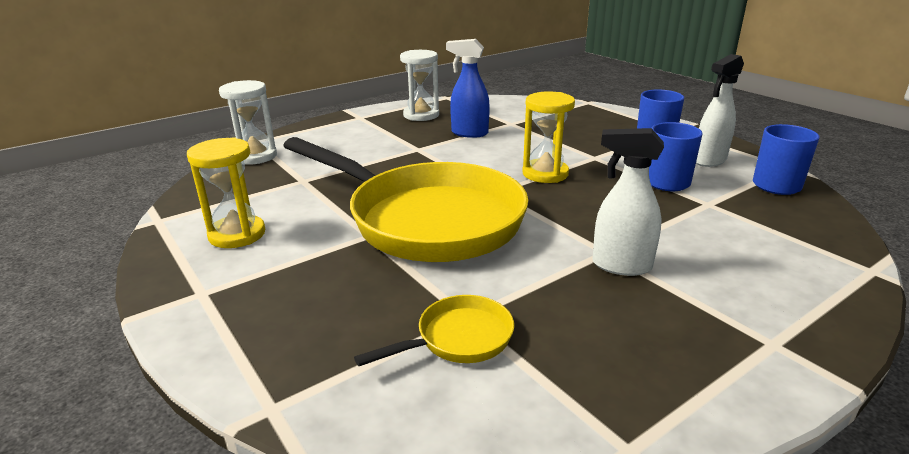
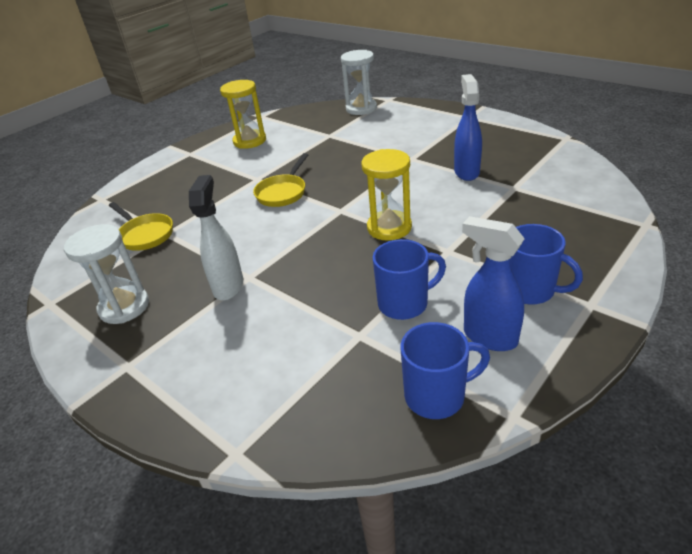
camera: 80 degrees right, 10 degrees up
yellow pan [283,137,528,262] -> yellow pan [253,153,308,207], size x0.41
white hourglass [400,50,439,121] -> white hourglass moved to [64,224,149,324]
white spray bottle [696,54,744,167] -> blue spray bottle [462,216,525,351]

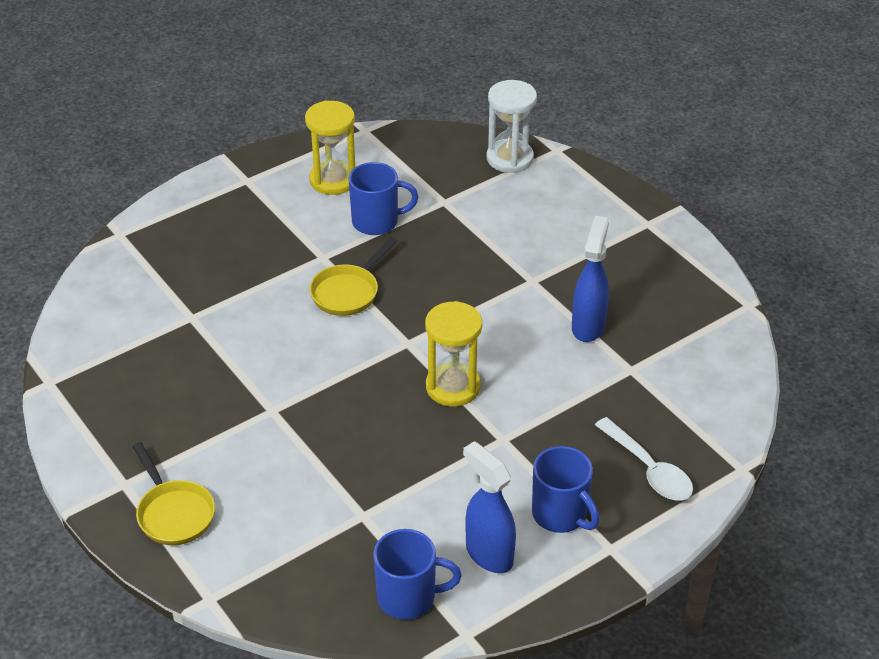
camera: 10 degrees right, 5 degrees up
white hourglass [64,224,149,324] -> none
yellow pan [109,202,173,251] -> yellow pan moved to [132,442,215,545]
white spray bottle [189,175,243,301] -> none
blue mug [373,239,446,320] -> blue mug moved to [348,162,418,235]
none -> white spoon [595,417,693,501]

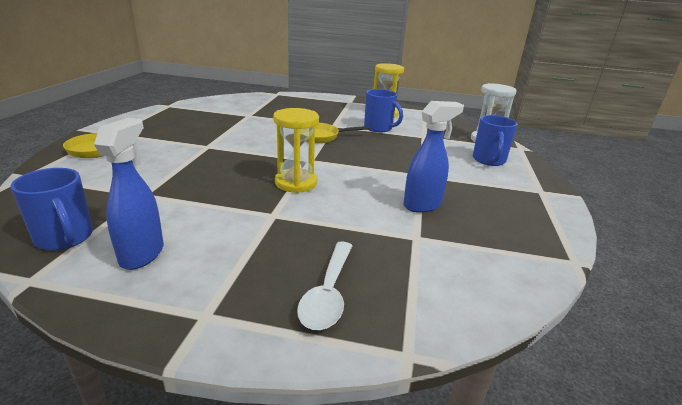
camera: 45 degrees right, 15 degrees down
blue mug [532,446,600,533] -> blue mug moved to [473,115,518,166]

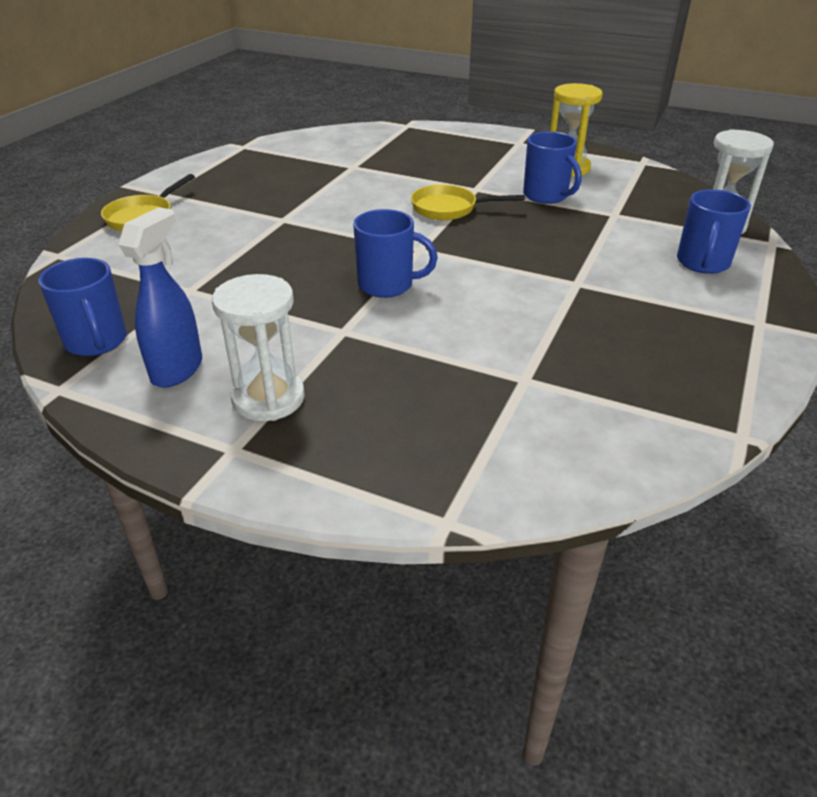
camera: 15 degrees right, 10 degrees up
yellow hourglass [273,108,319,193] -> blue mug [353,209,438,298]
white spoon [297,242,352,330] -> none
blue spray bottle [403,101,464,213] -> none
none -> white hourglass [212,274,305,421]

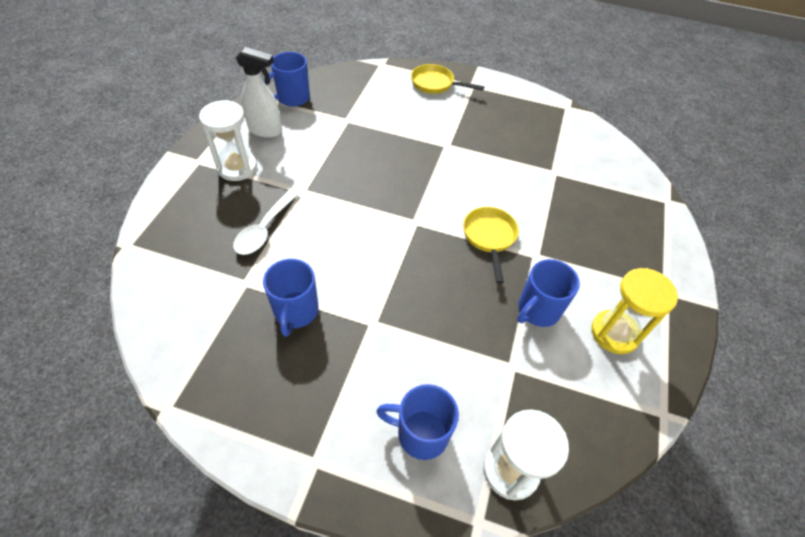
camera: 80 degrees right, 15 degrees up
blue spray bottle [118,207,202,388] -> white spray bottle [236,47,282,138]
blue mug [353,209,438,298] -> blue mug moved to [263,259,319,337]
none -> white spoon [233,189,300,255]

